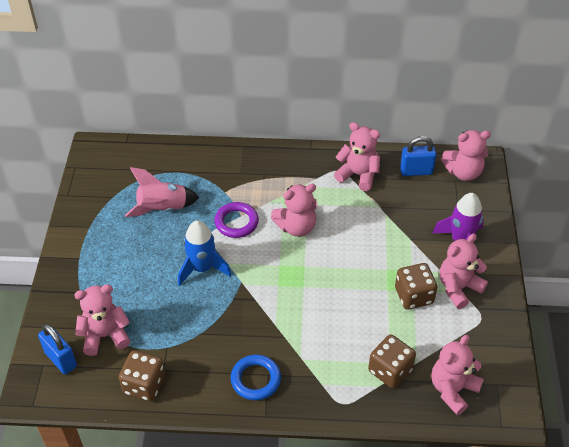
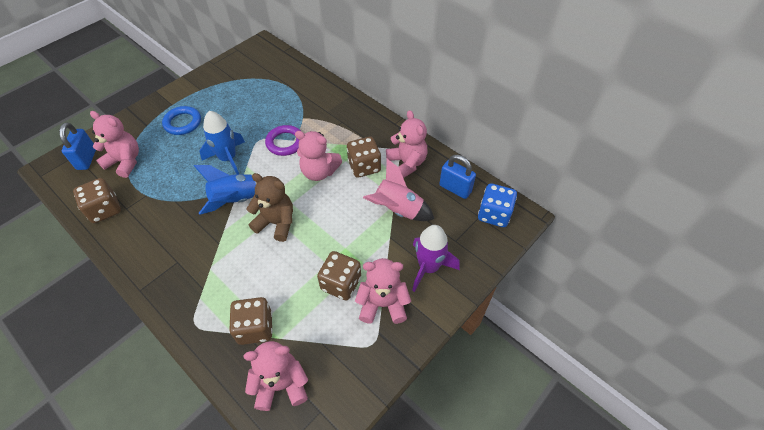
camera: 40 degrees right, 5 degrees up
pink rocket [125,167,200,217] -> pink rocket moved to [363,159,434,221]
blue ring [231,355,281,400] -> blue ring moved to [162,106,201,135]
pink teddy bear [441,130,491,181] -> blue dice [478,183,517,227]
none -> blue rocket [194,165,257,215]
none -> brown teddy bear [246,173,293,242]
none -> brown dice [347,137,381,178]

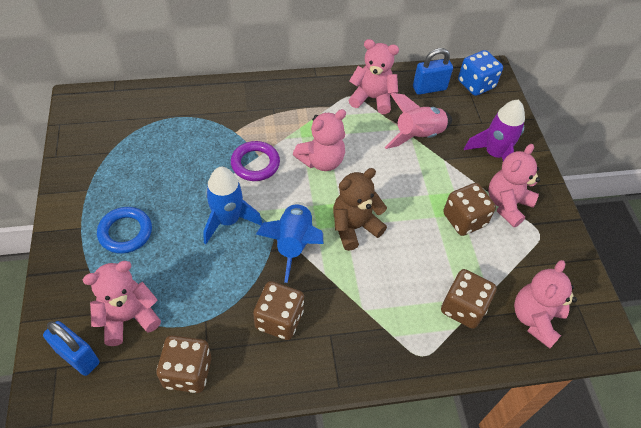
camera: 55 degrees left, 0 degrees up
brown dice [347,137,381,178] -> brown dice moved to [253,281,304,340]

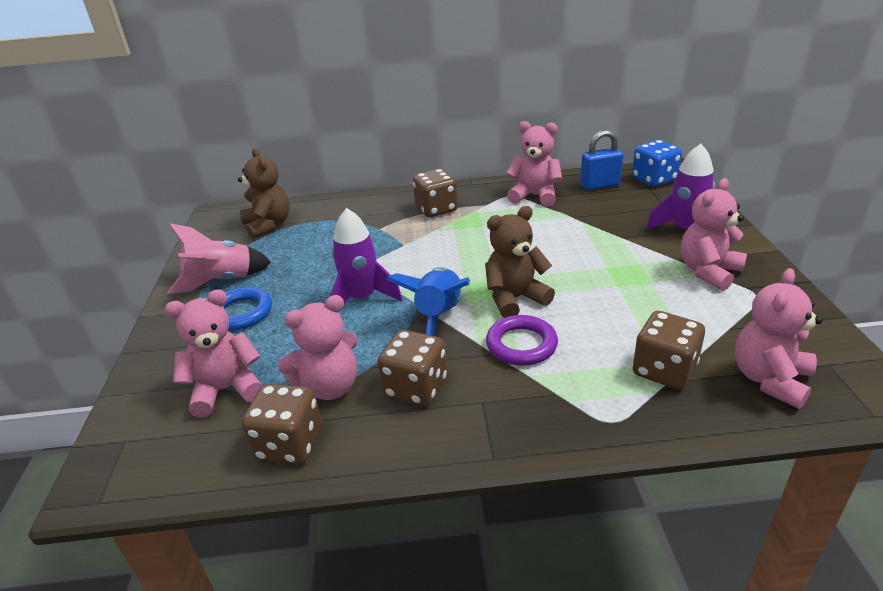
camera: 10 degrees right, 20 degrees down
blue padlock [43,321,100,376] -> none
blue rocket [203,167,262,244] -> purple rocket [330,208,403,304]
purple ring [231,141,280,181] -> purple ring moved to [486,315,558,366]
pink teddy bear [293,109,346,171] -> pink teddy bear moved to [278,295,358,400]
pink rocket [385,93,452,149] -> pink rocket moved to [167,223,271,294]
brown dice [443,183,496,236] -> brown dice moved to [413,169,458,217]
none -> brown teddy bear [238,148,289,239]

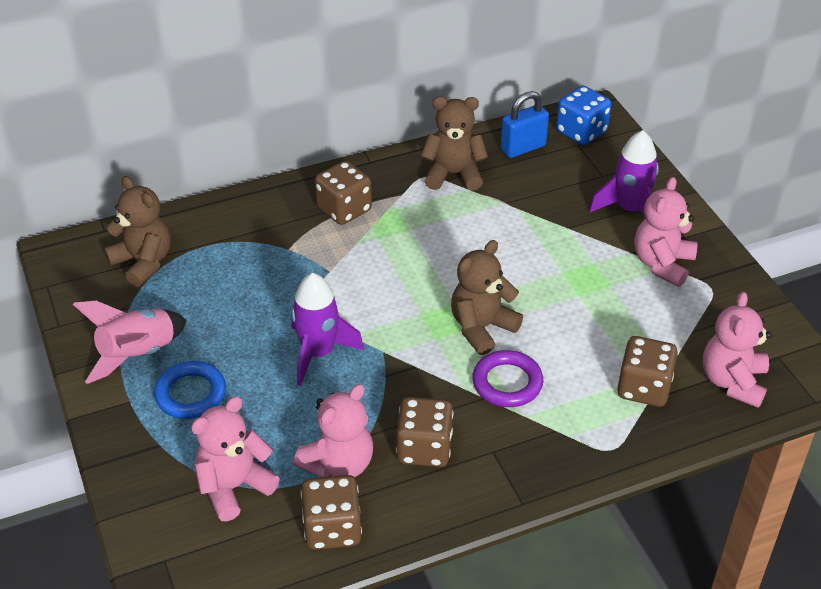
camera: 20 degrees left, 10 degrees up
blue rocket [386,267,470,336] -> none
pink teddy bear [506,121,562,207] -> brown teddy bear [421,97,488,191]

